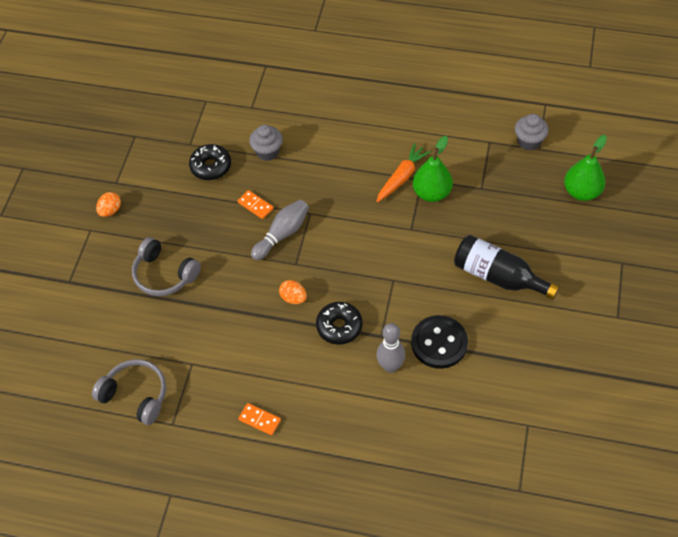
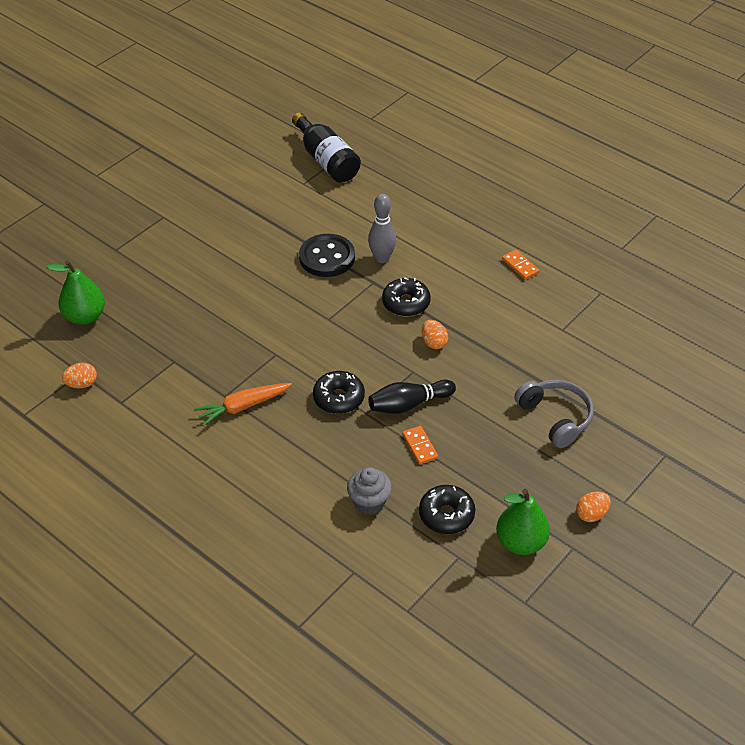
camera: 155 degrees left, 10 degrees down
grey headphones [92,359,166,425] -> none
grey bowling pin [251,199,309,260] -> black bowling pin [368,380,456,414]
green pear [413,136,453,202] -> green pear moved to [496,489,550,555]
black bottle [454,235,559,300] -> black bottle moved to [292,112,361,182]
grey cupcake [515,114,549,151] -> orange egg [62,363,97,388]
none -> black donut [313,371,365,414]

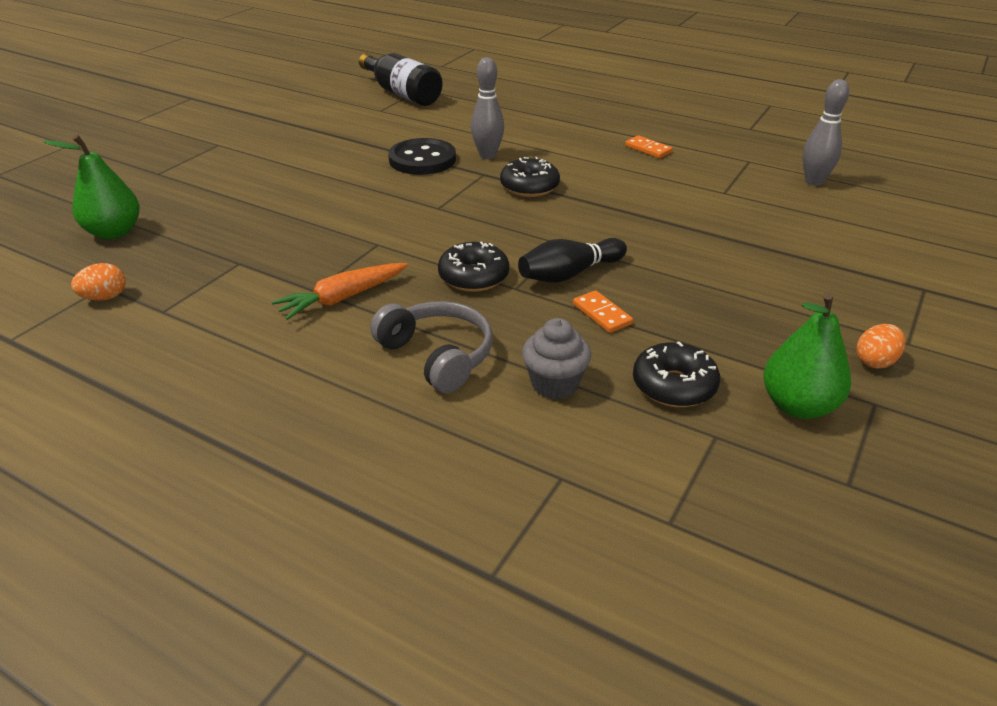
camera: 10 degrees left, 10 degrees down
orange egg [422,320,448,349] -> none
grey headphones [514,379,594,448] -> grey headphones moved to [370,301,493,393]
none -> grey bowling pin [803,79,849,186]

